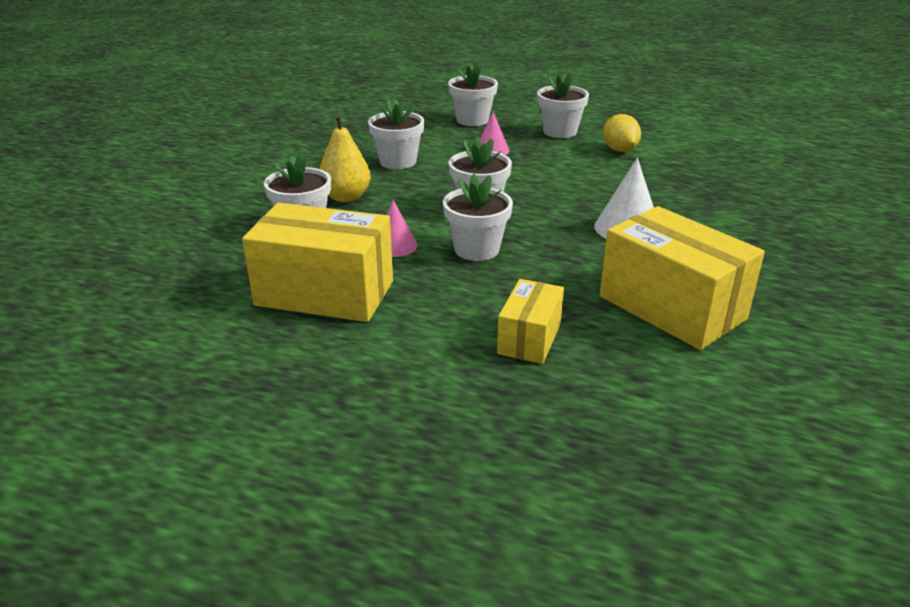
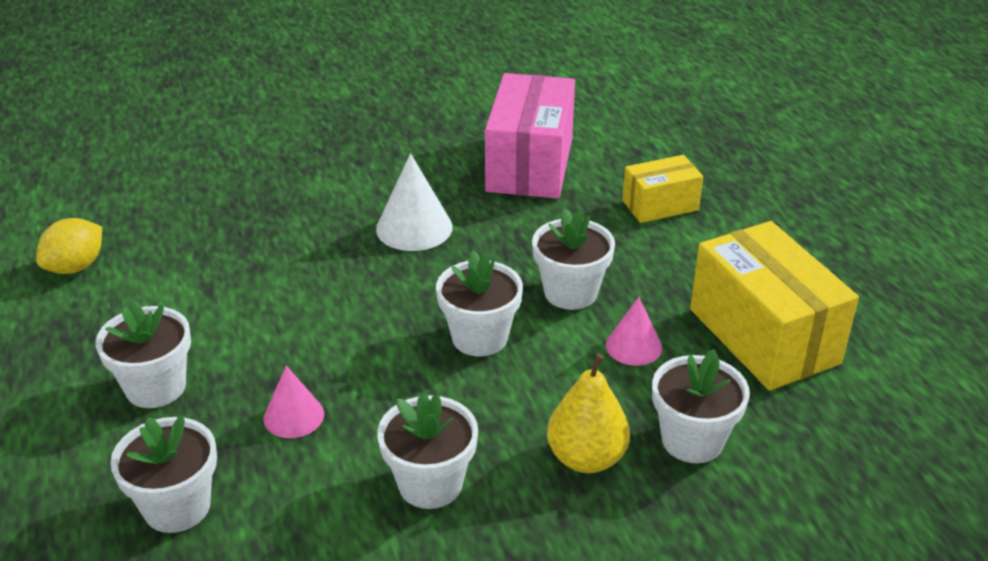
camera: 130 degrees left, 5 degrees up
yellow box [600,206,765,350] -> pink box [485,73,575,199]
yellow lemon [603,114,641,152] -> yellow lemon moved to [36,218,102,274]

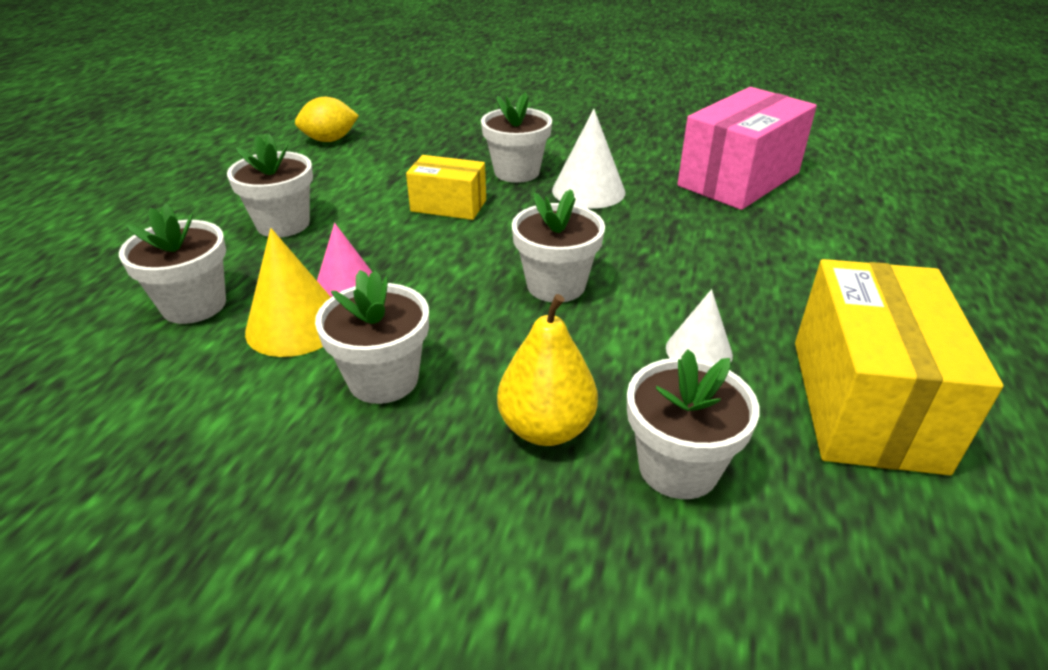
camera: 35 degrees right, 0 degrees up
white flower pot [532,209,615,310] -> white flower pot moved to [481,92,552,183]
pink cone [606,297,662,366] -> white cone [666,289,733,364]
yellow box [623,155,703,223] -> yellow box moved to [406,155,486,220]
none -> yellow cone [245,228,331,357]

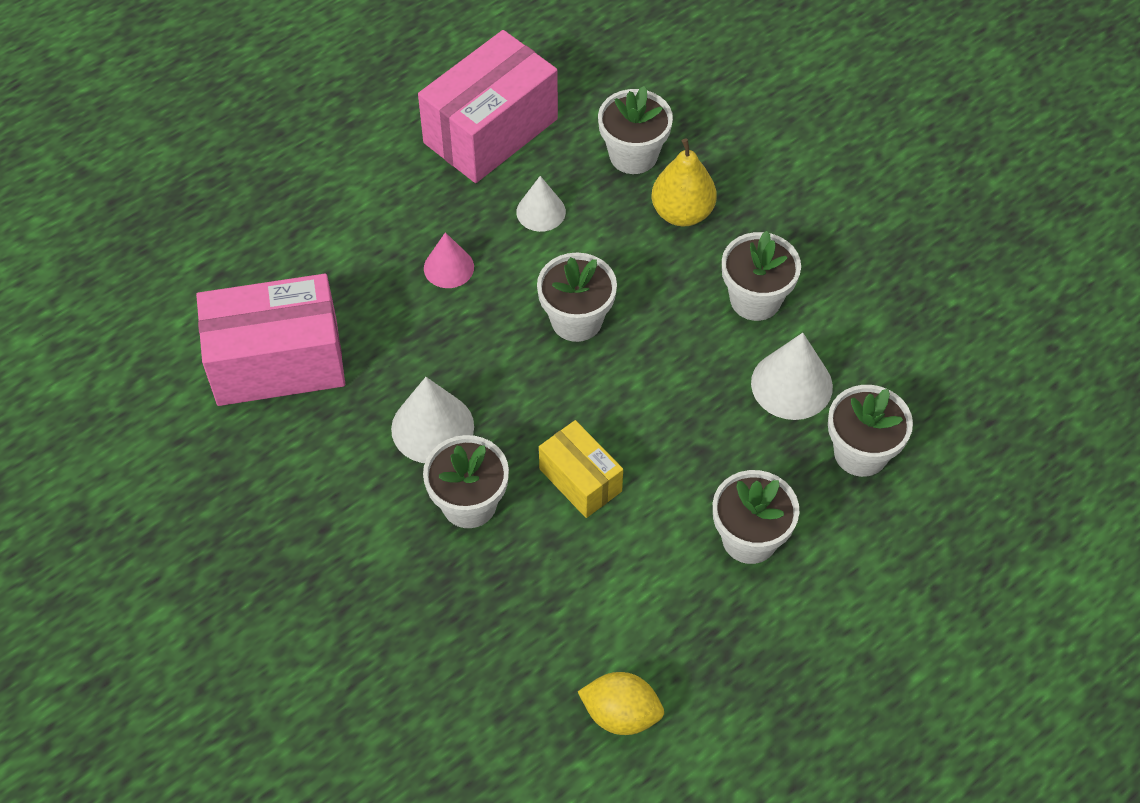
camera: 145 degrees left, 20 degrees up
yellow cone [245,228,331,357] -> white cone [751,333,833,420]
pink cone [317,223,372,297] -> pink cone moved to [424,232,474,288]
yellow box [795,259,1003,476] -> pink box [418,30,558,183]

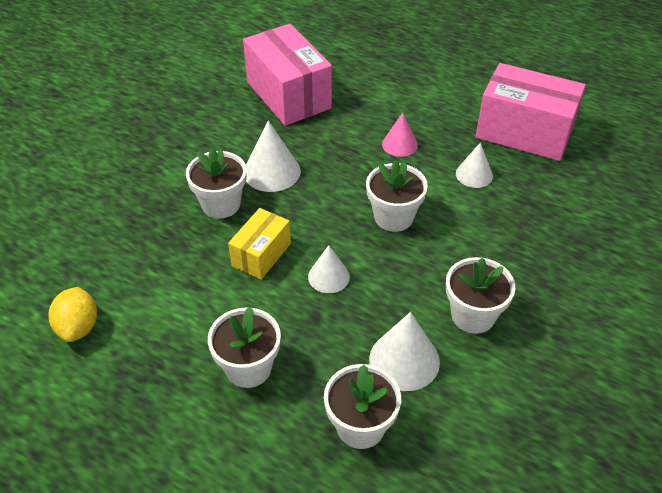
camera: 70 degrees right, 10 degrees down
white flower pot [598,86,673,174] -> none
yellow pear [652,138,717,226] -> none
none -> white cone [308,245,350,293]

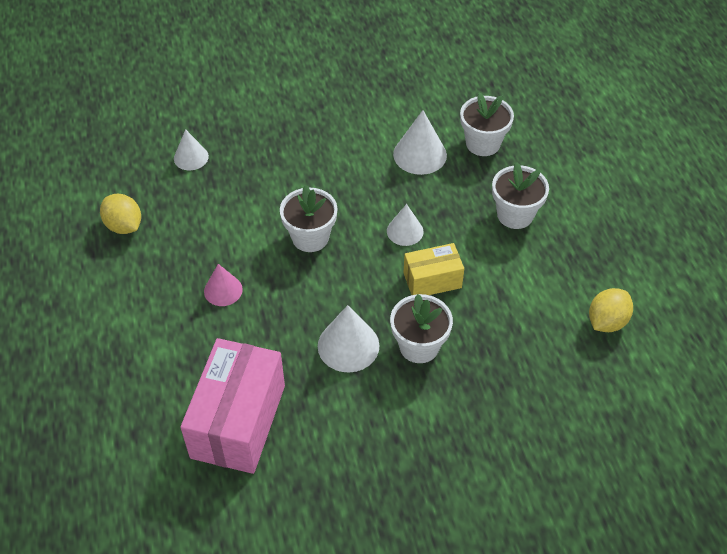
camera: 135 degrees left, 5 degrees up
white flower pot [446,257,516,334] -> none
white cone [456,143,493,188] -> white cone moved to [174,129,209,170]
pink box [476,63,586,161] -> yellow lemon [100,194,141,234]

